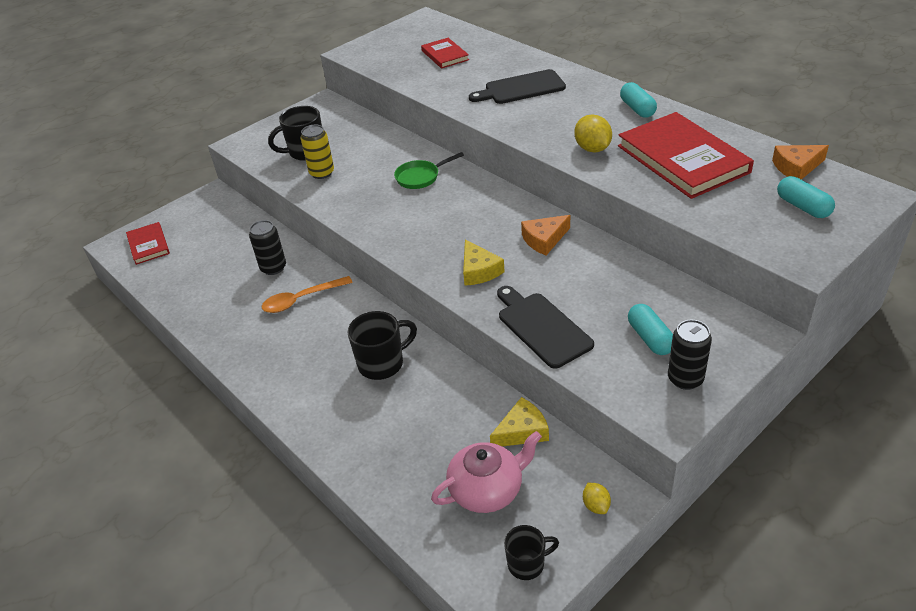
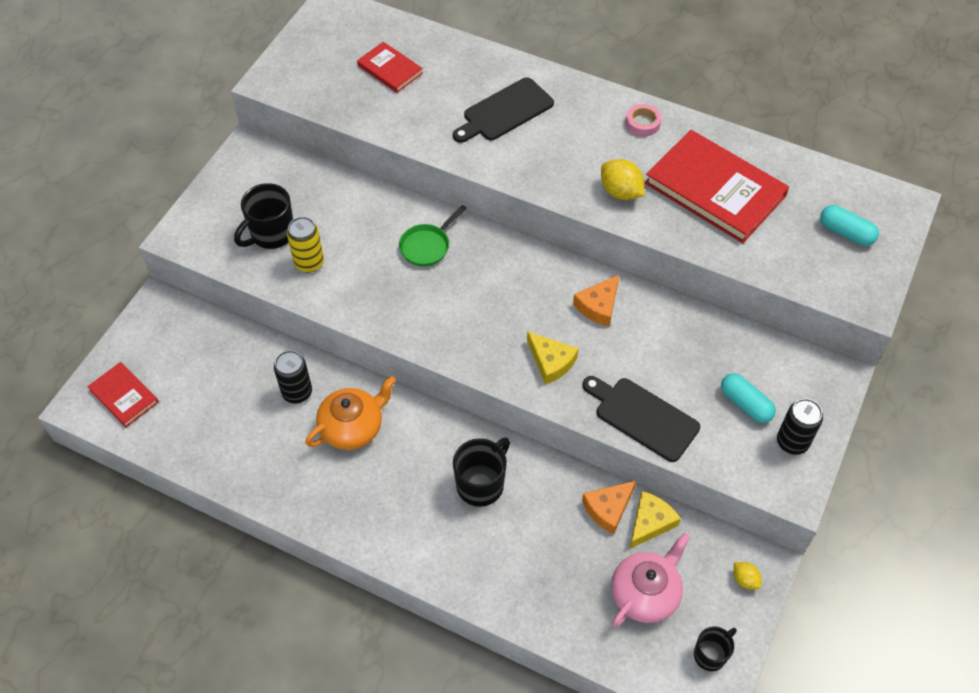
camera: 25 degrees left, 15 degrees up
orange spoon [261,276,353,313] -> orange teapot [305,376,396,450]
turquoise capsule [620,82,657,118] -> pink tape [626,104,661,136]
orange cheese [772,145,829,180] -> orange cheese moved to [582,481,636,534]

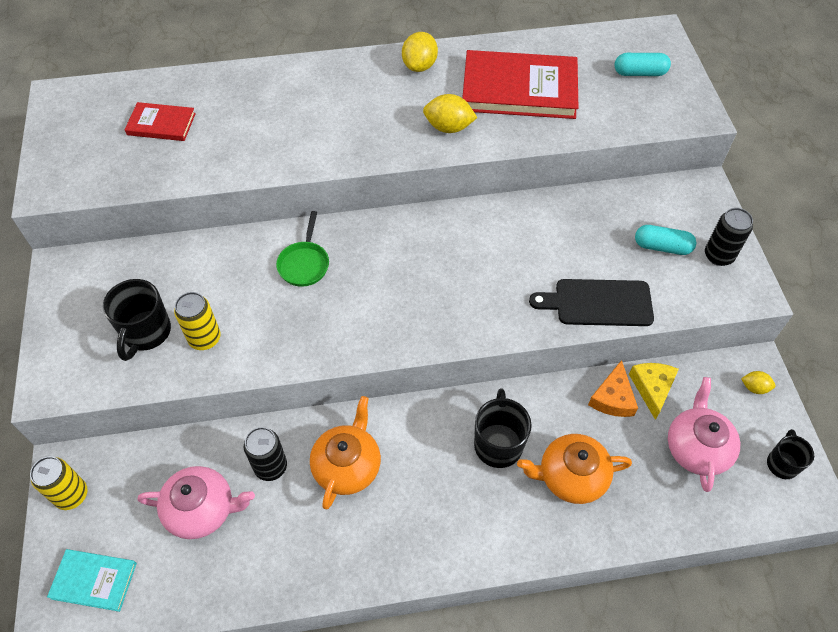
camera: 35 degrees left, 0 degrees up
red book [87,362,159,427] -> turquoise book [47,549,137,612]
black cutting board [453,77,554,143] -> none
yellow cheese [527,331,579,385] -> none
orange cheese [573,274,620,326] -> none
pink tape [626,104,661,136] -> yellow lemon [402,32,438,72]
none -> yellow can [30,456,88,510]
none -> pink teapot [138,466,255,539]
none -> orange teapot [517,434,632,504]

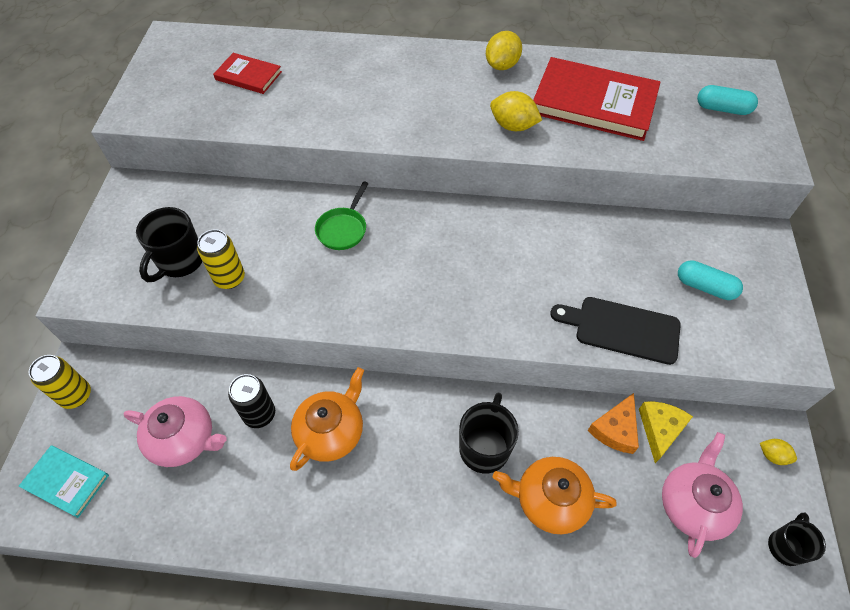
camera: 15 degrees right, 0 degrees up
black can [705,208,753,266] -> none

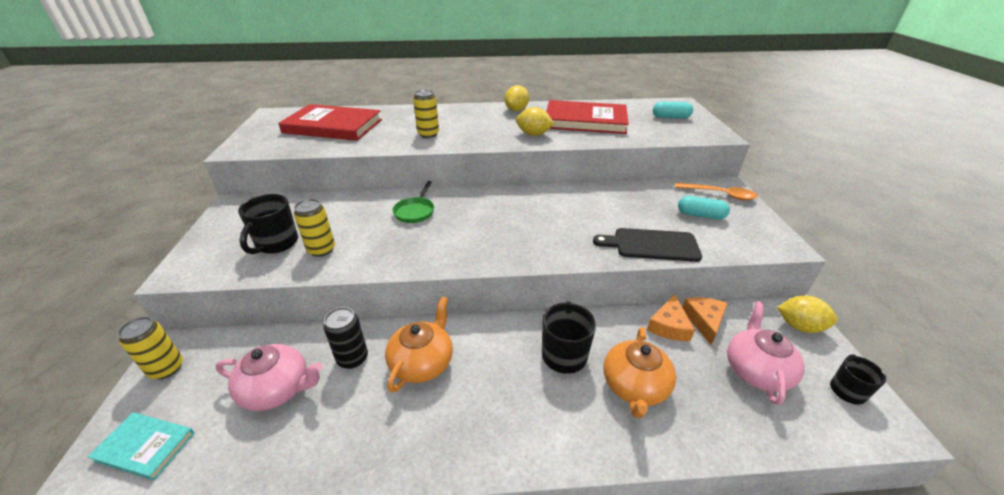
camera: 10 degrees left, 20 degrees down
red book [213,53,282,94] -> red book [278,104,382,141], size x1.95
orange teapot [493,457,617,534] -> orange teapot turned 75 degrees counterclockwise [604,327,676,418]
yellow cheese [639,402,693,463] -> orange cheese [682,297,728,345]
yellow lemon [760,439,797,465] -> yellow lemon [777,296,838,333], size x1.74
none -> yellow can [413,90,439,138]
none -> orange spoon [675,183,758,200]

